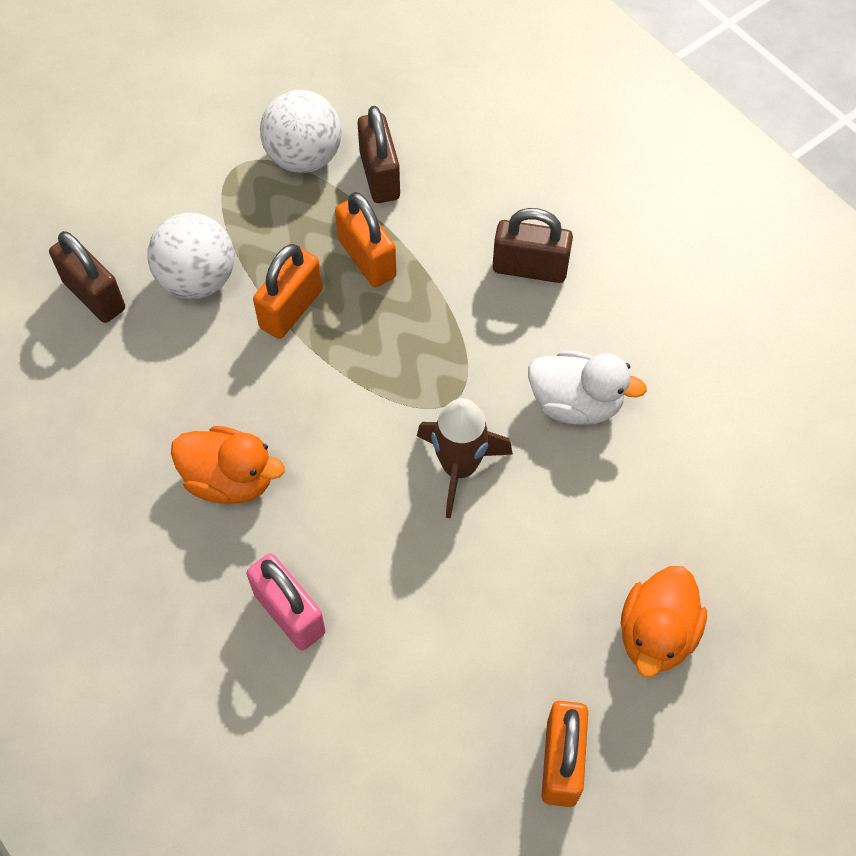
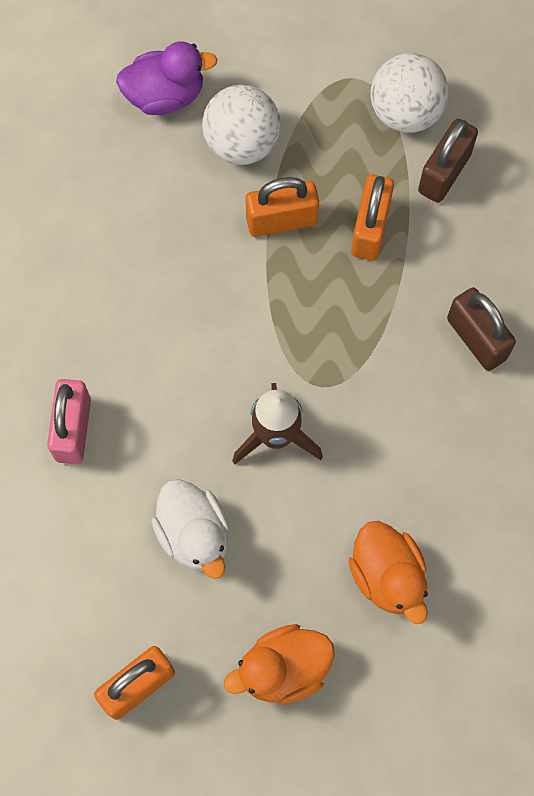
camera: 45 degrees right, 10 degrees up
brown padlock [49,231,125,323] -> purple duck [116,42,218,115]
orange duck [171,426,285,504] -> orange duck moved to [348,521,428,624]
white duck [528,351,647,425] -> white duck moved to [151,479,229,579]

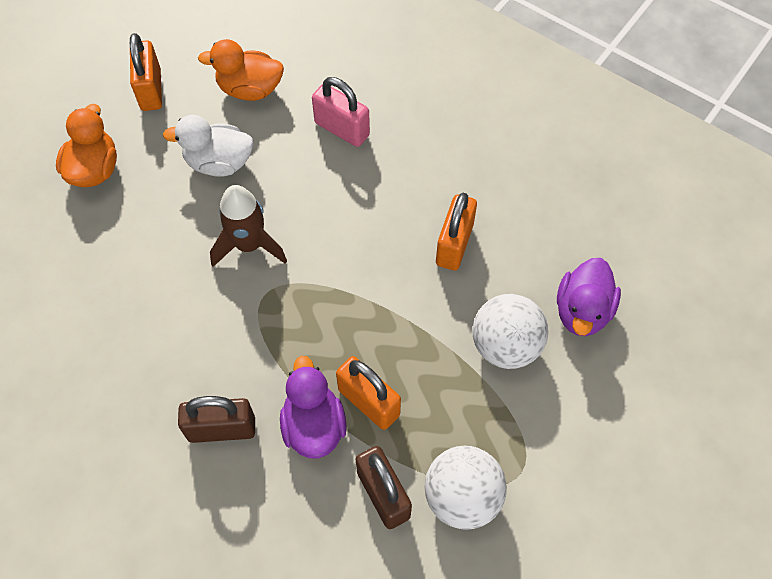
camera: 120 degrees right, 10 degrees down
orange padlock [245,177,319,237] -> orange padlock moved to [436,193,477,270]
orange duck [348,521,428,624] -> orange duck moved to [198,39,284,101]
none -> purple duck [280,356,347,458]

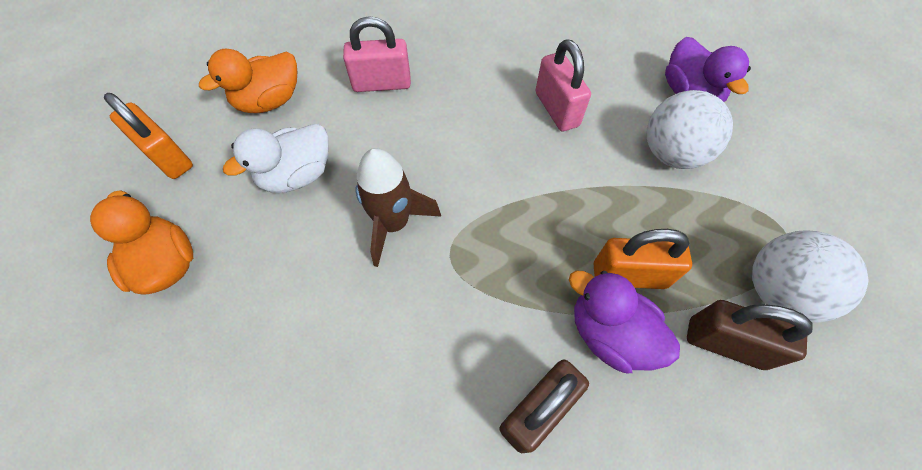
camera: 40 degrees left, 0 degrees up
orange padlock [436,193,477,270] -> pink padlock [536,39,591,131]

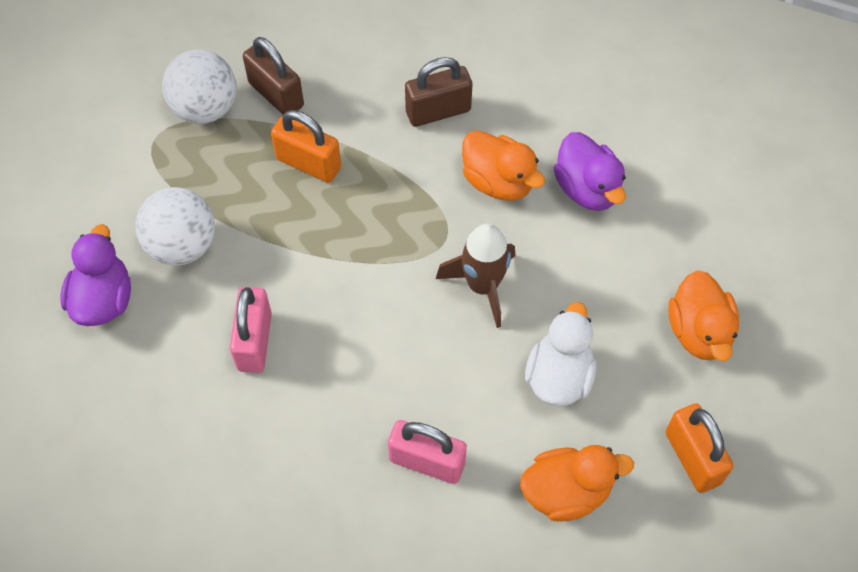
camera: 155 degrees left, 0 degrees up
white duck [223,124,329,193] -> white duck turned 60 degrees counterclockwise [525,302,596,407]
purple duck [569,271,680,374] -> purple duck moved to [554,132,626,211]
none -> orange duck [462,130,545,201]

